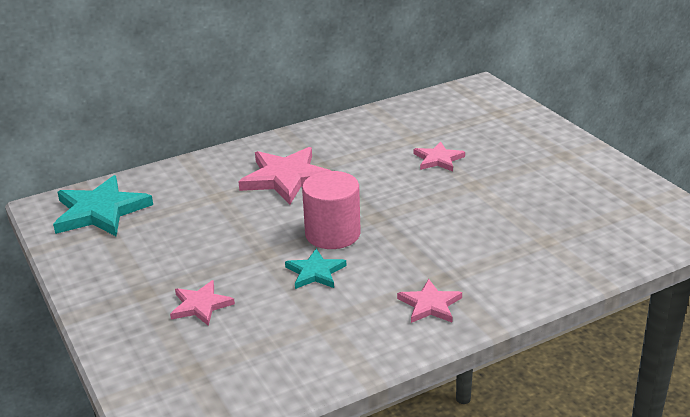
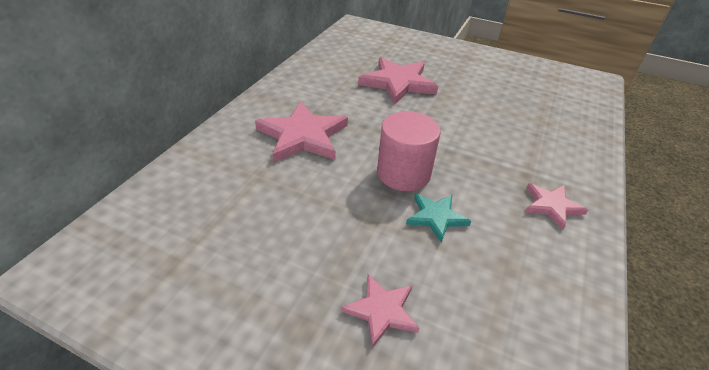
camera: 40 degrees left, 10 degrees up
turquoise star [53,175,153,236] -> none
pink star [414,141,465,172] -> pink star [358,57,438,104], size x1.79

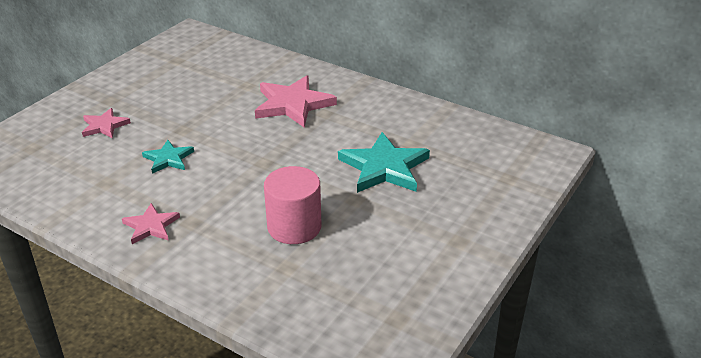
camera: 100 degrees right, 5 degrees down
pink star [358,57,438,104] -> turquoise star [338,132,430,193]
pink cylinder [377,111,441,191] -> pink cylinder moved to [264,166,321,244]

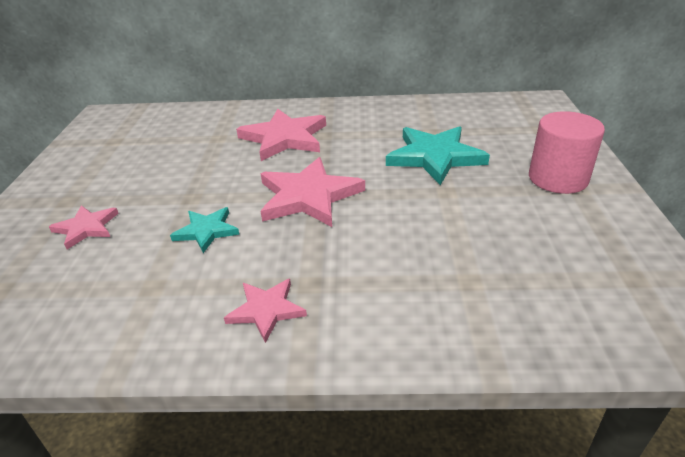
camera: 30 degrees left, 0 degrees up
pink cylinder [264,166,321,244] -> pink cylinder moved to [529,111,605,194]
none -> pink star [260,157,365,227]

